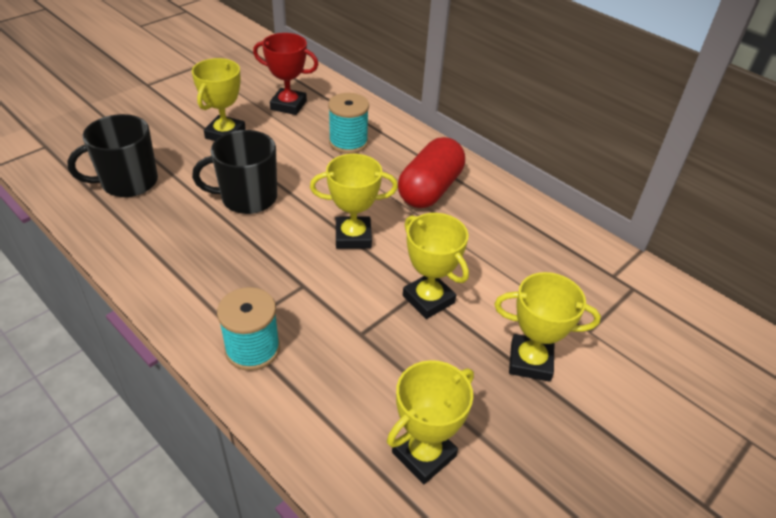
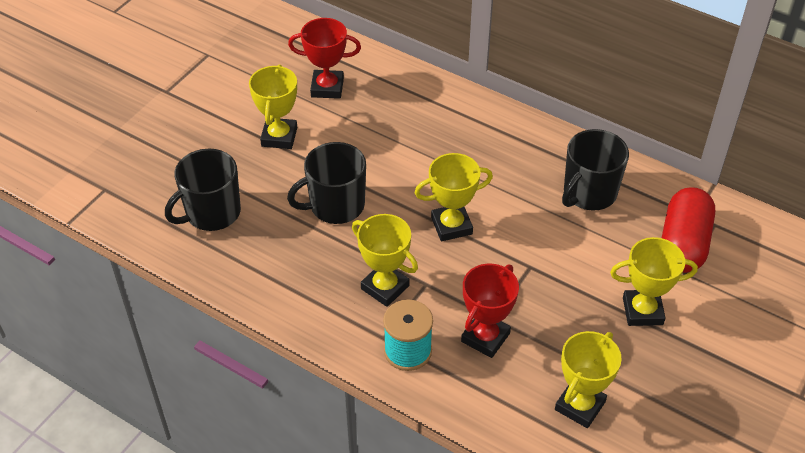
camera: 10 degrees left, 5 degrees up
turquoise spool [328,93,369,154] -> none
red capsule [398,137,465,208] -> red capsule moved to [662,187,715,273]
yellow trophy [403,213,469,319] -> yellow trophy moved to [352,214,418,307]
none -> red trophy [461,264,519,358]
none -> black mug [562,129,629,210]

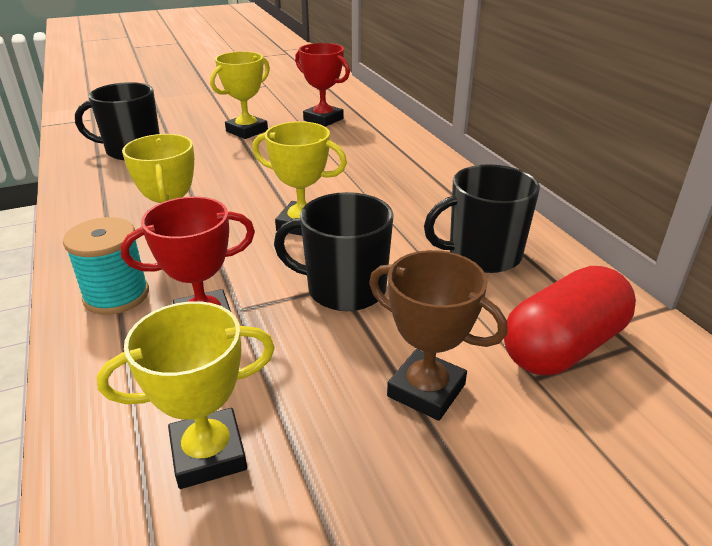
camera: 35 degrees right, 15 degrees down
black mug [287,142,366,224] -> black mug moved to [274,192,394,311]
yellow trophy [610,237,698,326] -> brown trophy [369,250,508,421]

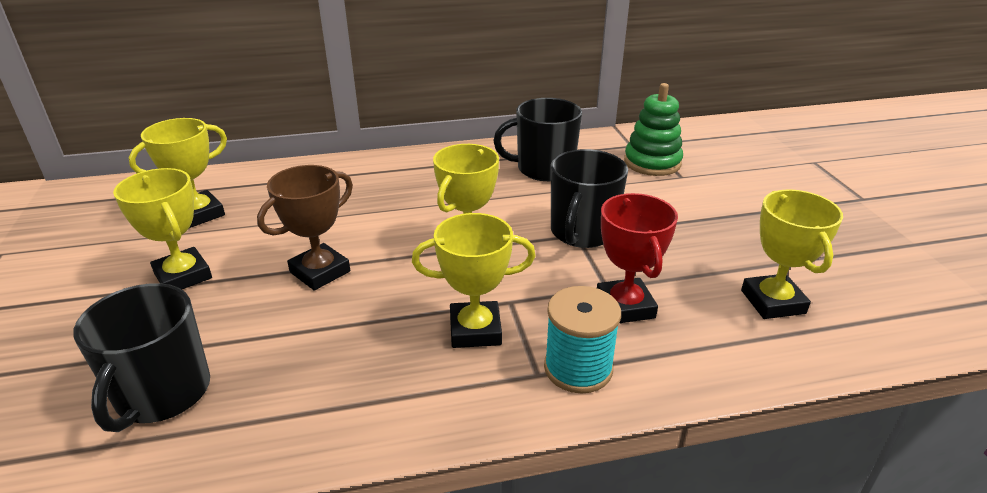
camera: 80 degrees left, 0 degrees up
red trophy [295,43,350,127] -> yellow trophy [129,118,227,228]
brown trophy [369,250,508,421] -> brown trophy moved to [257,165,353,290]
black mug [424,164,540,273] -> black mug turned 90 degrees clockwise [493,98,582,181]
red capsule [504,266,636,375] -> green stacking toy [624,83,683,176]

